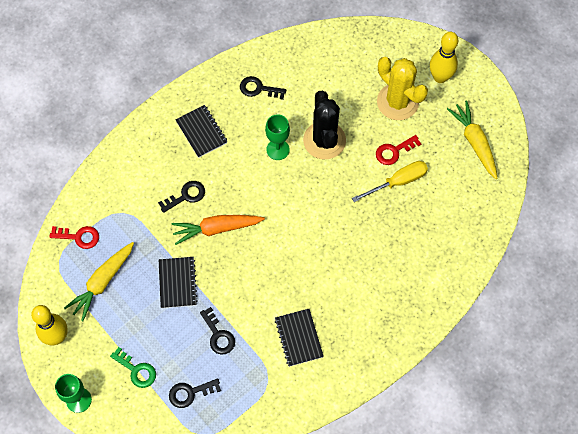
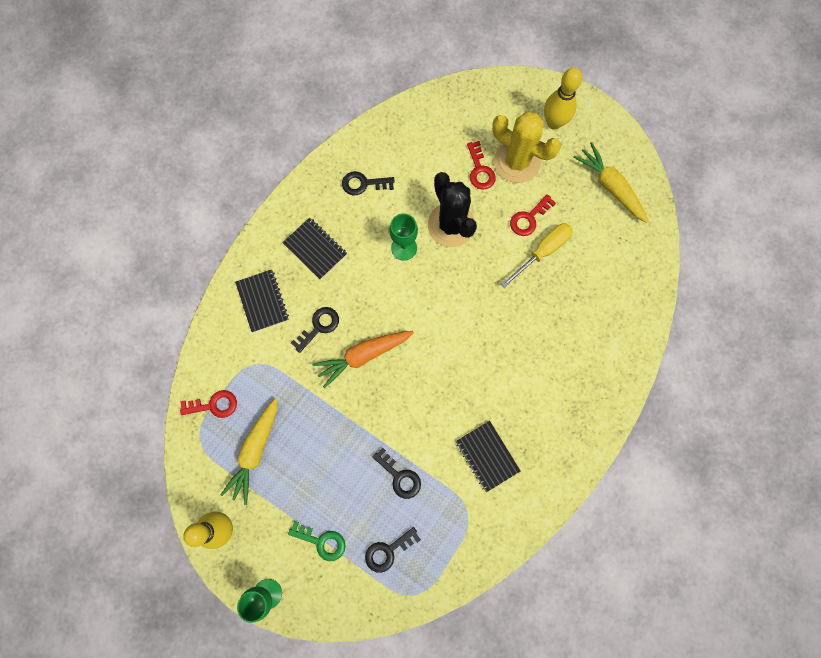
camera: 15 degrees left, 10 degrees up
black notebook [159,257,198,308] -> black notebook moved to [235,269,289,333]
none -> red key [467,141,495,190]

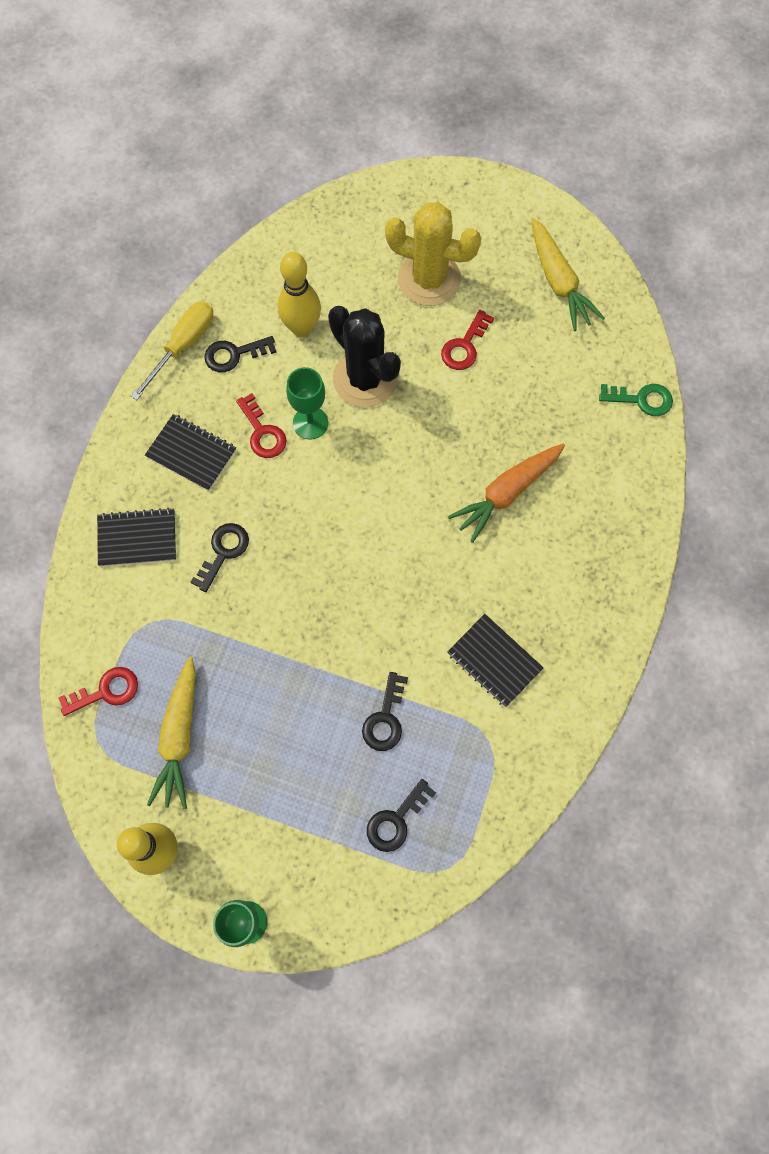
camera: 15 degrees left, 5 degrees down
black notebook [235,269,289,333] -> black notebook turned 60 degrees counterclockwise [97,508,176,566]
green key [288,521,346,561] -> green key moved to [599,384,673,416]
orange carrot [313,331,414,388] -> orange carrot moved to [448,444,565,543]
black key [373,448,421,499] -> black key turned 75 degrees clockwise [362,672,408,751]
red key [467,141,495,190] -> red key moved to [236,393,287,458]
yellow screwdriver [501,223,573,288] -> yellow screwdriver moved to [131,301,213,400]
yellow bowling pin [544,68,582,130] -> yellow bowling pin moved to [278,252,321,337]
yellow carrot [573,142,649,223] -> yellow carrot turned 150 degrees counterclockwise [532,218,605,331]

